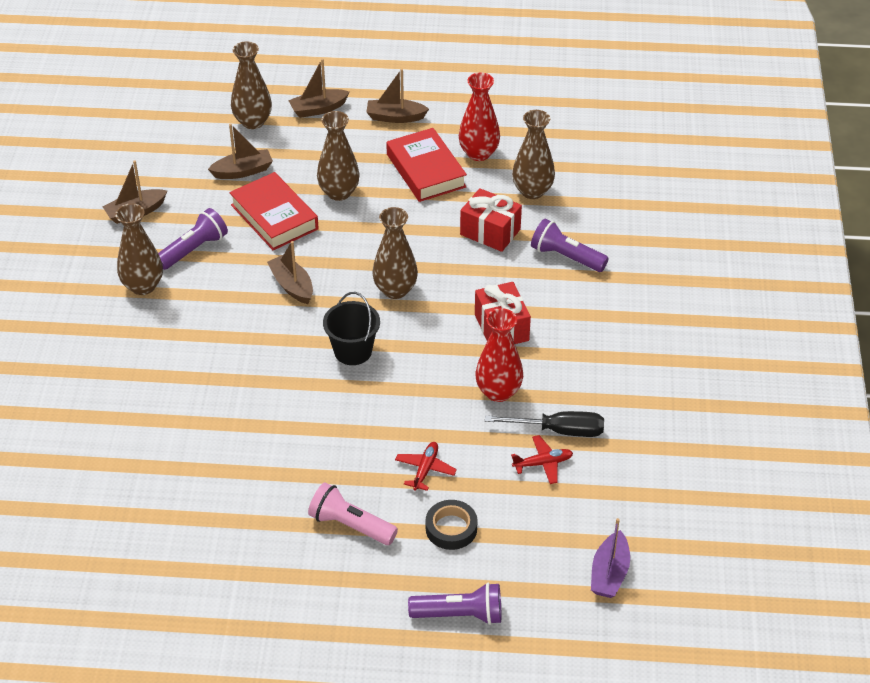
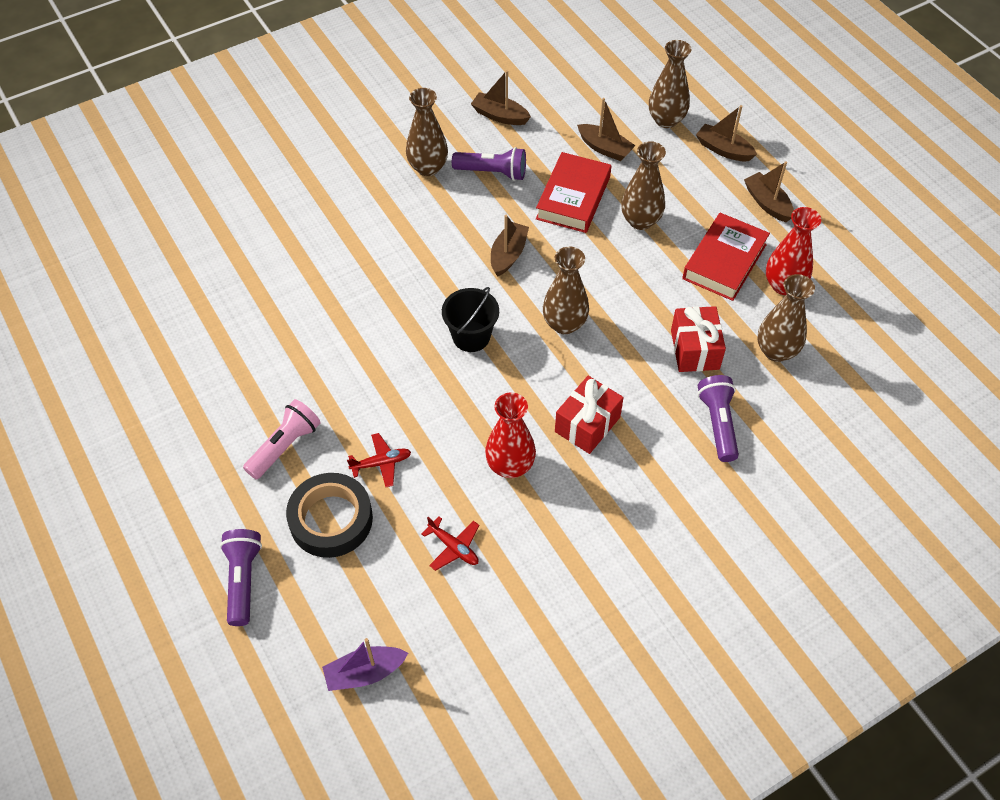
camera: 55 degrees right, 10 degrees up
pink flashlight [308,482,398,545] -> pink flashlight turned 45 degrees clockwise [243,399,321,480]
purple flashlight [408,583,501,625] -> purple flashlight turned 150 degrees counterclockwise [220,529,262,626]
black tape [426,500,478,550] -> black tape [286,473,373,558], size x1.60
black screwdriver [485,411,604,437] -> none

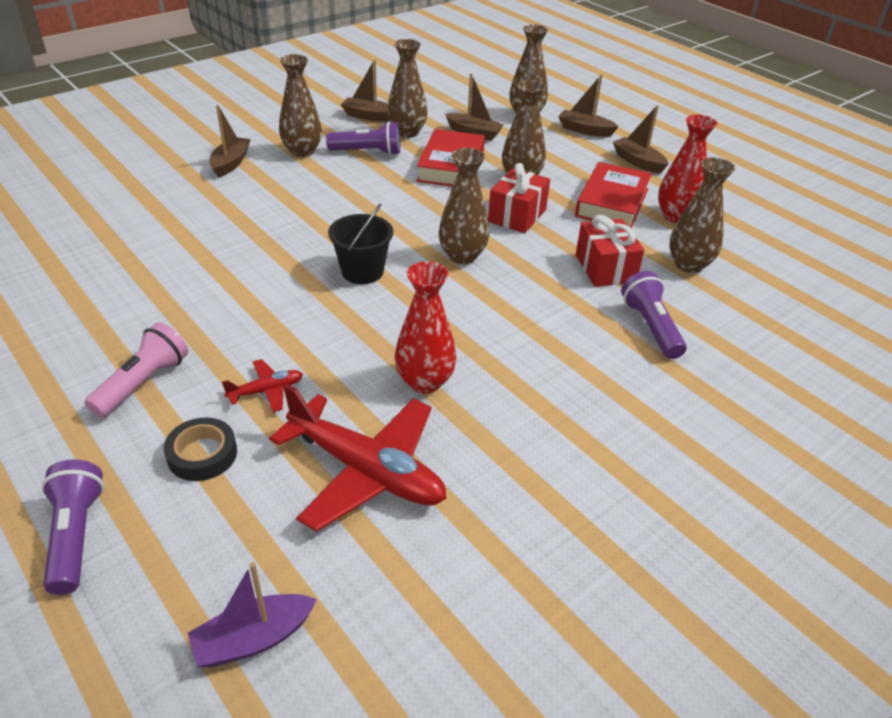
camera: 10 degrees left, 15 degrees down
black tape [286,473,373,558] -> black tape [164,418,237,481], size x0.63
red plane [422,516,479,571] -> red plane [269,384,446,532], size x2.21
brown boat [491,215,529,277] -> brown boat moved to [209,105,251,178]
red gift [555,376,624,454] -> red gift moved to [488,163,550,233]
none -> brown vase [387,39,428,138]

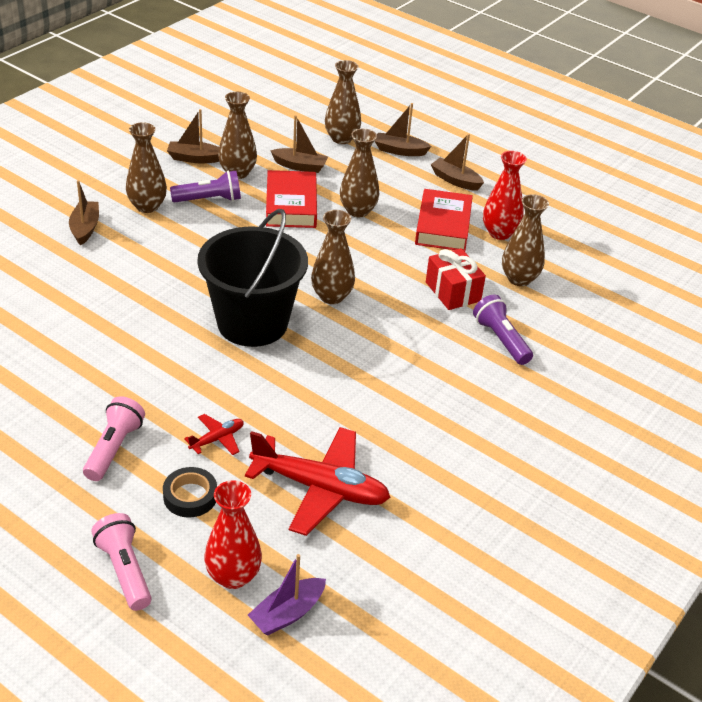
camera: 15 degrees left, 0 degrees up
purple flashlight [41,459,104,595] -> pink flashlight [91,513,152,611]
black bucket [328,204,393,284] -> black bucket [197,209,308,347], size x1.93
red vase [395,261,456,394] -> red vase moved to [204,480,262,589]
red gift [488,163,550,233] -> none

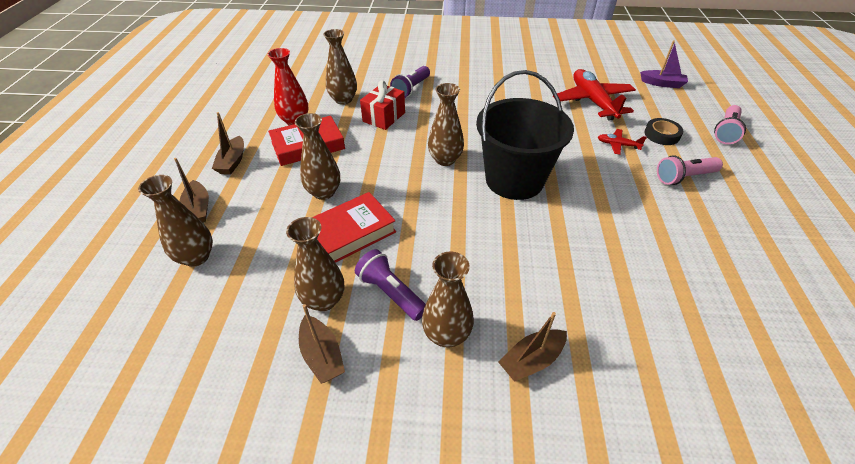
camera: 120 degrees left, 5 degrees up
red vase [204,480,262,589] -> none
brown boat [270,115,328,173] -> none

